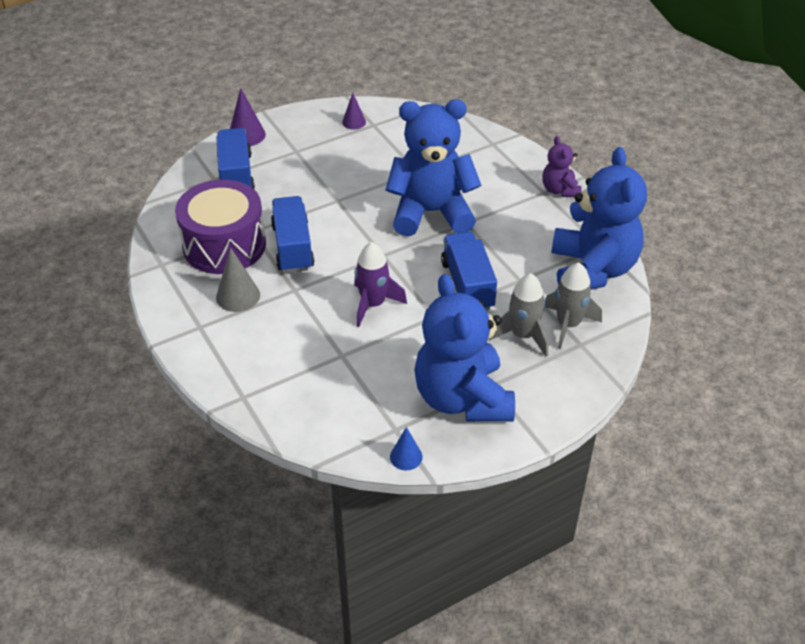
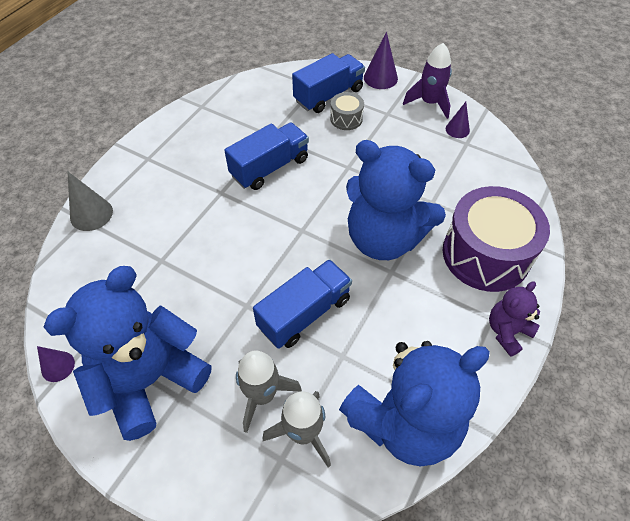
camera: 60 degrees right, 10 degrees up
purple drum [175,180,266,274] -> purple drum moved to [443,186,550,292]
grey cone [216,248,260,312] -> grey cone moved to [67,171,113,231]
purple rocket [354,242,407,327] -> purple rocket moved to [403,43,452,119]
blue teddy bear [386,100,481,236] -> blue teddy bear turned 150 degrees clockwise [346,140,446,260]
blue cone [390,427,423,470] -> purple cone [37,346,75,382]
none -> grey drum [330,92,364,130]

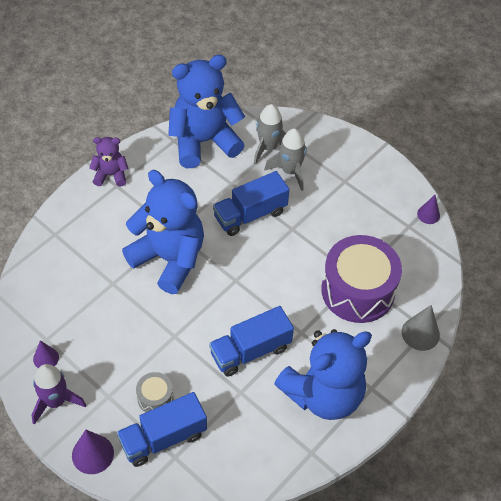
camera: 170 degrees left, 0 degrees up
blue teddy bear [44,266,211,441] -> blue teddy bear moved to [274,329,372,420]
purple drum [443,186,550,292] -> purple drum moved to [322,235,402,323]
purple teddy bear [489,281,540,357] -> purple teddy bear turned 150 degrees counterclockwise [90,137,129,187]

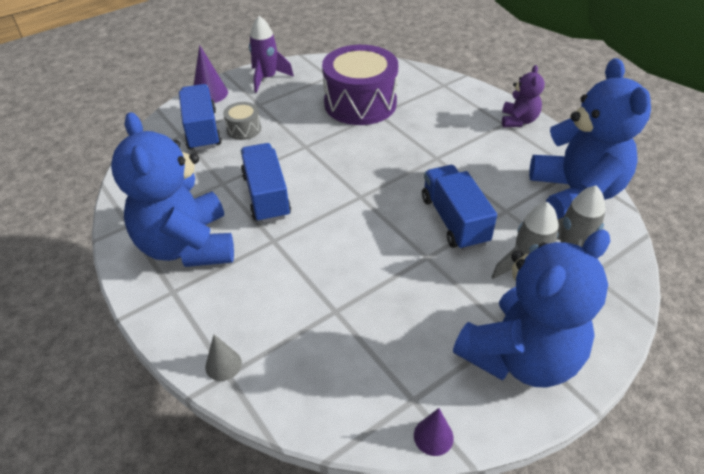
camera: 105 degrees right, 10 degrees down
purple cone [33,340,59,368] -> none
blue teddy bear [122,170,204,294] -> blue teddy bear moved to [453,230,610,388]
purple drum [322,235,402,323] -> purple drum moved to [322,45,398,125]
grey cone [402,305,440,351] -> grey cone [205,334,242,381], size x0.65

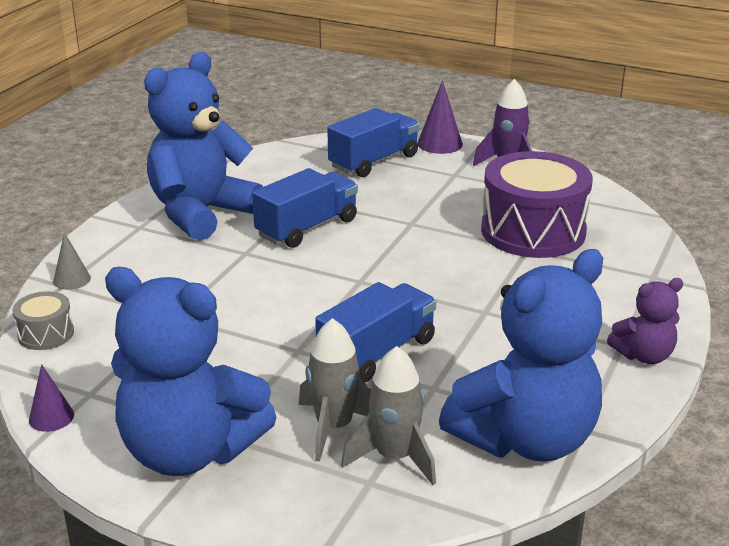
camera: 60 degrees right, 15 degrees down
grey drum [223,102,261,140] -> grey drum moved to [12,291,74,350]

